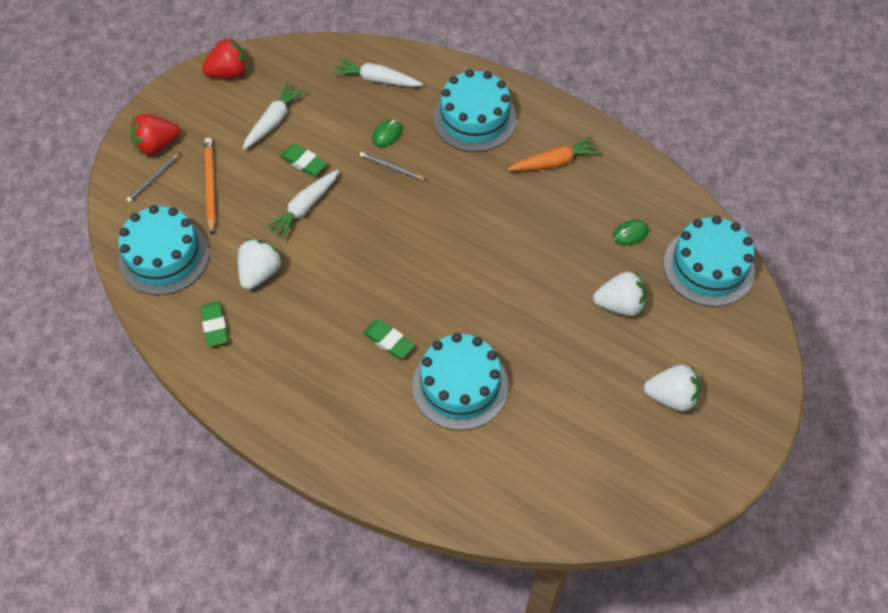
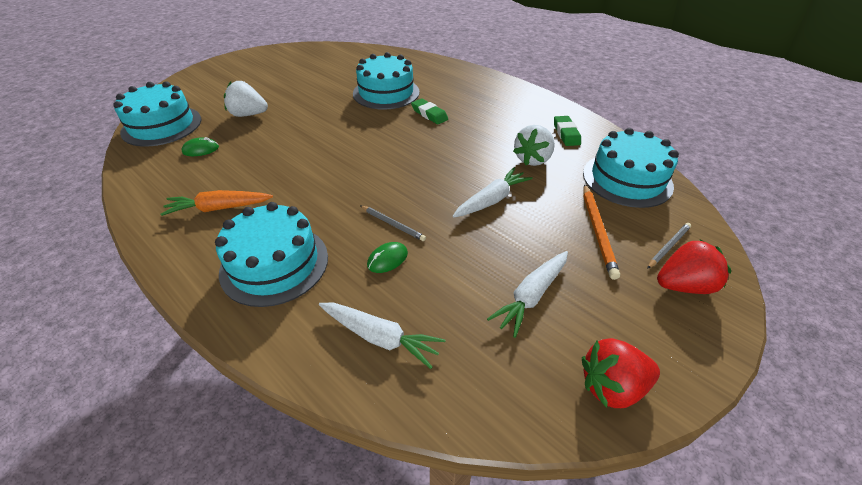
camera: 170 degrees left, 15 degrees down
green eraser [280,144,327,176] -> none
white strawberry [644,365,700,411] -> none

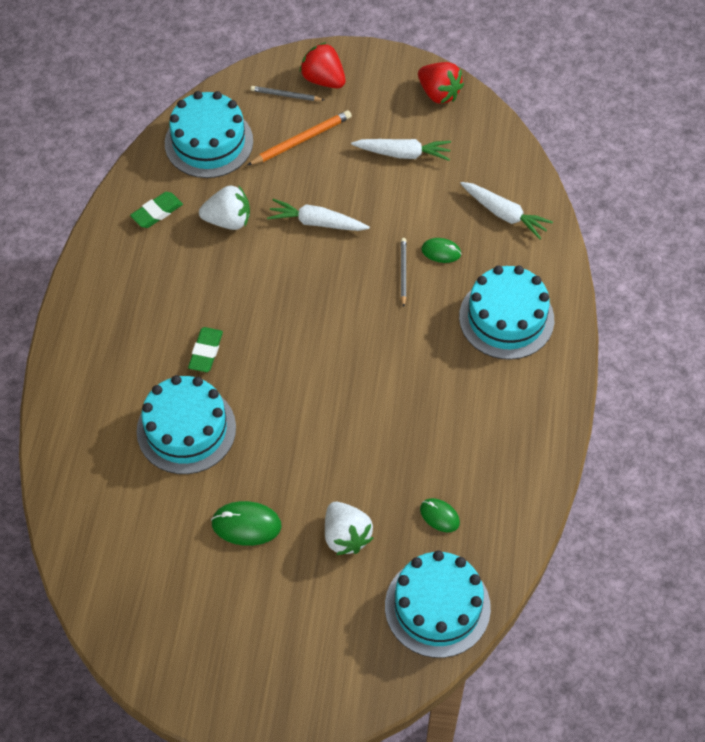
camera: 125 degrees left, 15 degrees up
orange carrot [160,190,273,216] -> none
white carrot [319,303,445,369] -> white carrot turned 135 degrees clockwise [460,182,553,239]
none -> green mouse [211,501,282,546]

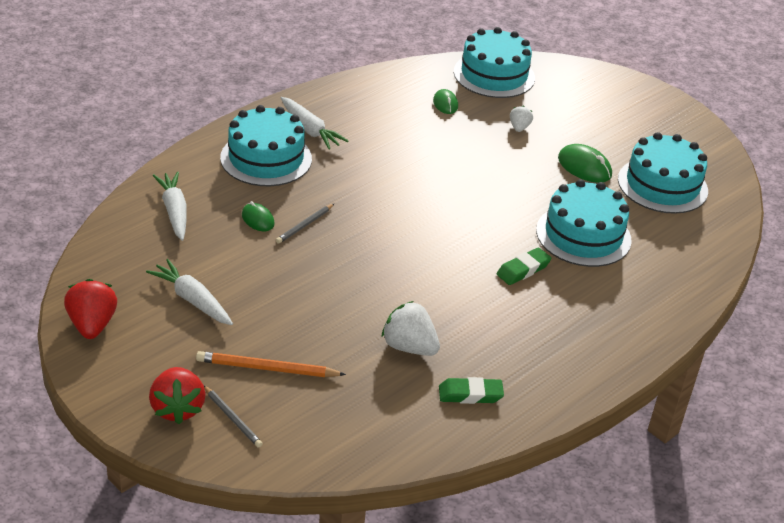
camera: 145 degrees left, 20 degrees down
turquoise cake [165,91,253,178] -> turquoise cake moved to [618,132,708,214]
white carrot [267,199,370,231] -> white carrot moved to [281,97,349,150]
white strawberry [325,502,373,555] -> white strawberry [510,106,533,132], size x0.57

